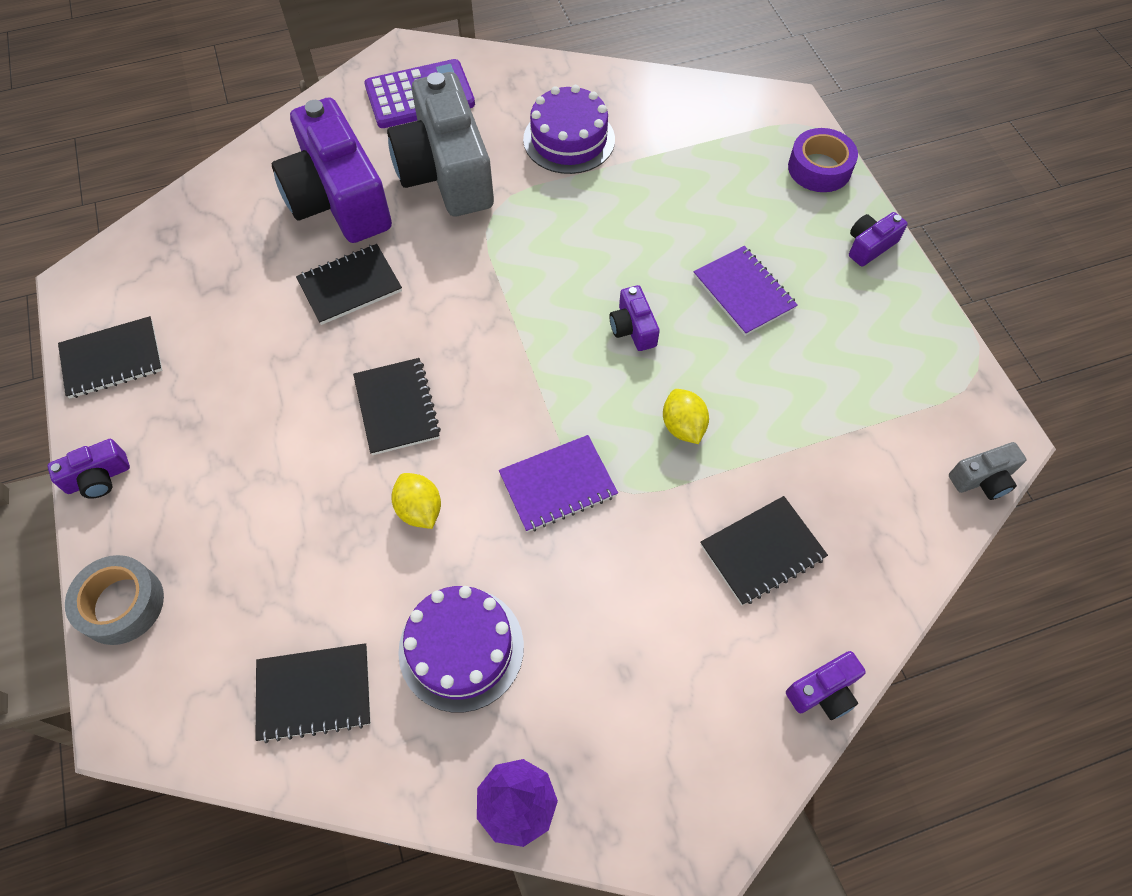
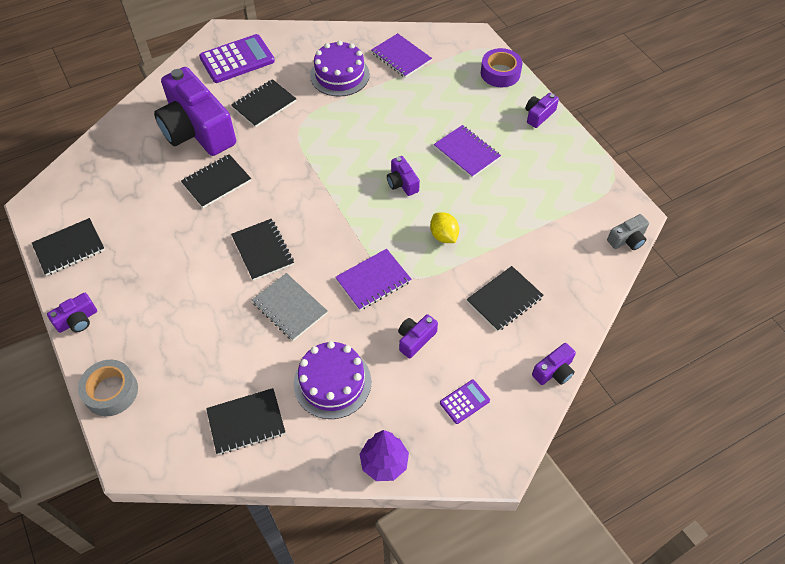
camera: 10 degrees left, 5 degrees down
grey camera [387,72,494,216] -> black notebook [231,79,296,127]
yellow lemon [391,473,441,529] -> grey notebook [252,273,328,341]
none -> purple notebook [371,33,432,78]
none -> purple camera [398,314,438,359]
none -> purple calculator [440,380,490,424]

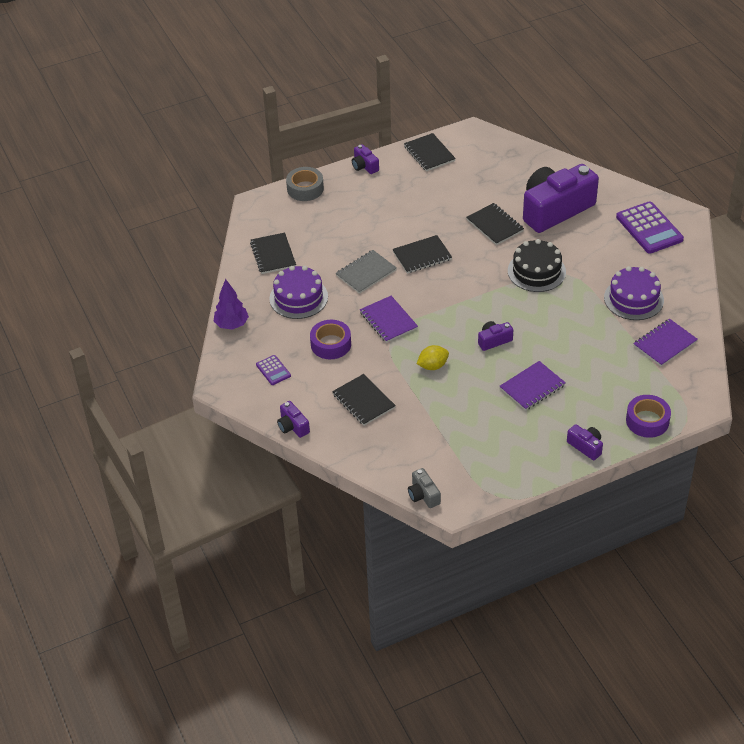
camera: 95 degrees right, 10 degrees down
black notebook [231,79,296,127] -> none
purple camera [398,314,438,359] -> purple tape [310,320,351,359]
none -> black cake [508,239,566,292]

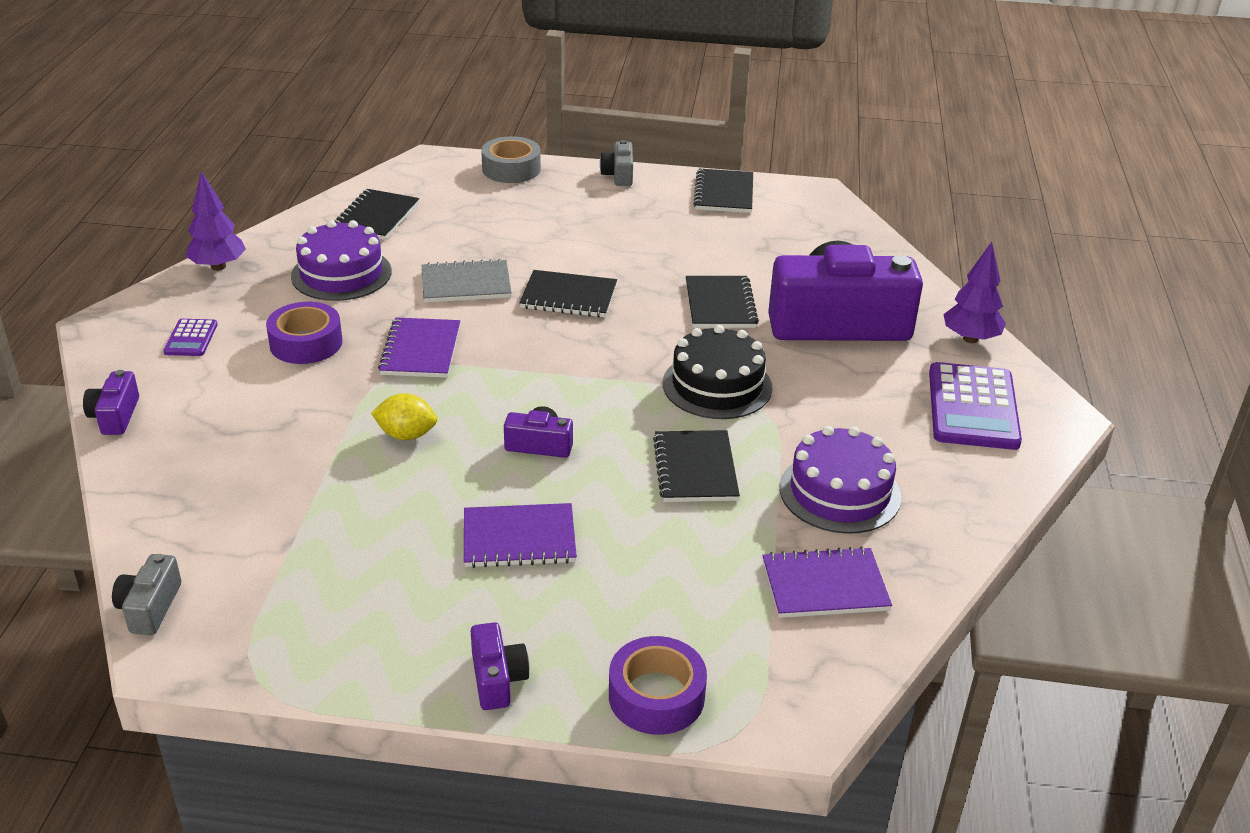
camera: 30 degrees right, 10 degrees down
black notebook [332,374,396,426] -> black notebook moved to [653,430,740,502]
purple camera [352,144,379,174] -> grey camera [600,140,633,186]
none -> purple tree [943,242,1006,343]

